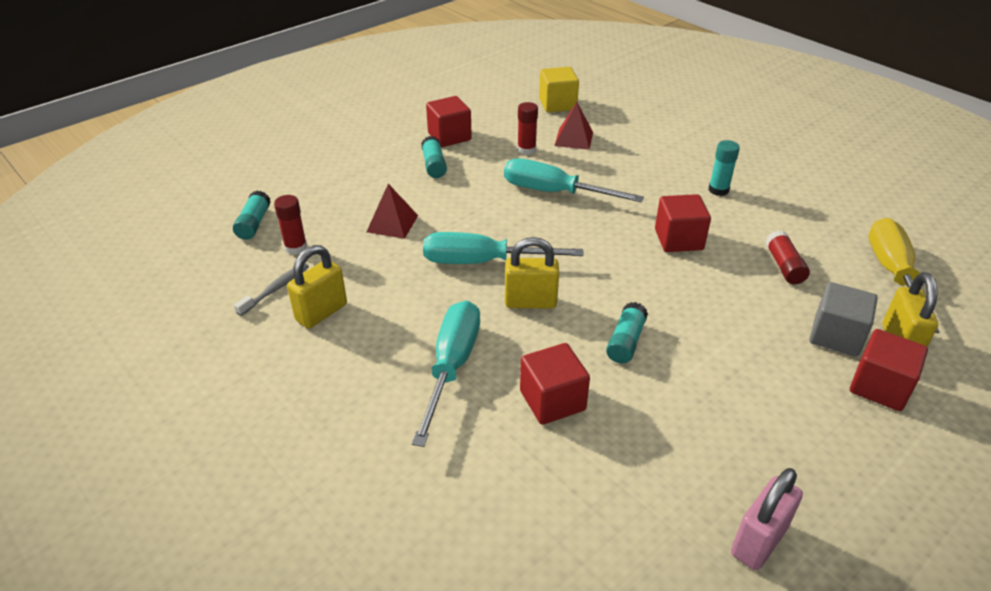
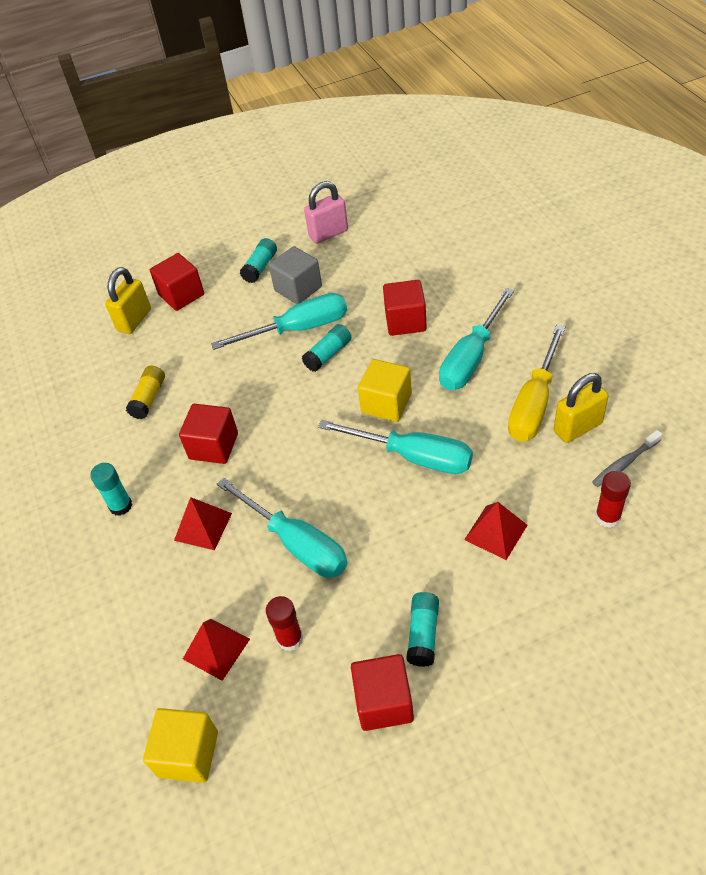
camera: 155 degrees left, 10 degrees up
turquoise glue stick [233,191,271,240] -> turquoise glue stick moved to [240,238,277,283]
yellow padlock [505,237,559,308] -> yellow cube [358,359,412,422]
red glue stick [765,230,810,284] -> yellow glue stick [126,365,165,419]
grey cube [809,282,878,357] -> grey cube moved to [269,246,322,304]
yellow screwdriver [869,218,940,333] -> yellow screwdriver moved to [508,325,565,442]
none -> red pyramid [174,497,232,550]
none -> turquoise screwdriver [211,293,347,350]

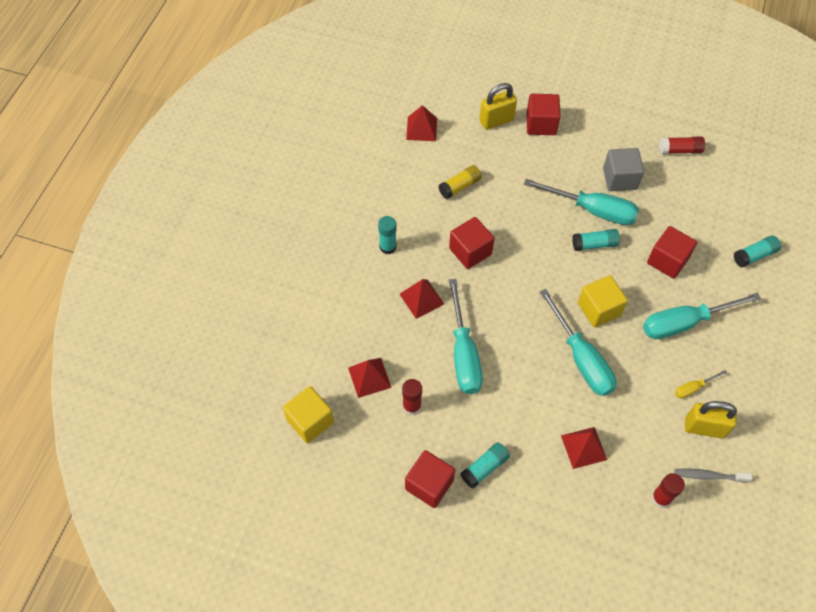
camera: 35 degrees right, 10 degrees up
turquoise glue stick [240,238,277,283] -> turquoise glue stick moved to [734,235,781,268]
pink padlock [304,181,348,244] -> red glue stick [659,136,705,154]
yellow screwdriver [508,325,565,442] -> yellow screwdriver [675,370,727,399], size x0.46
none -> red pyramid [406,105,437,141]

